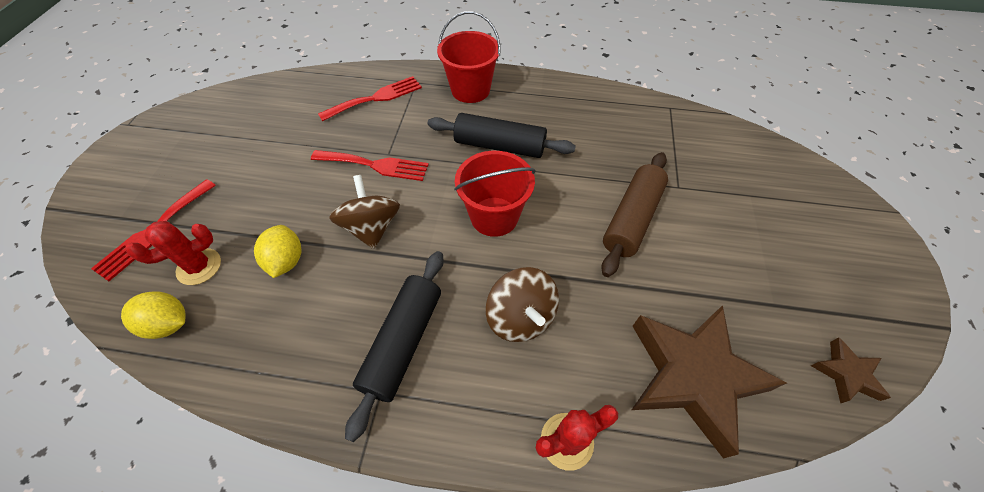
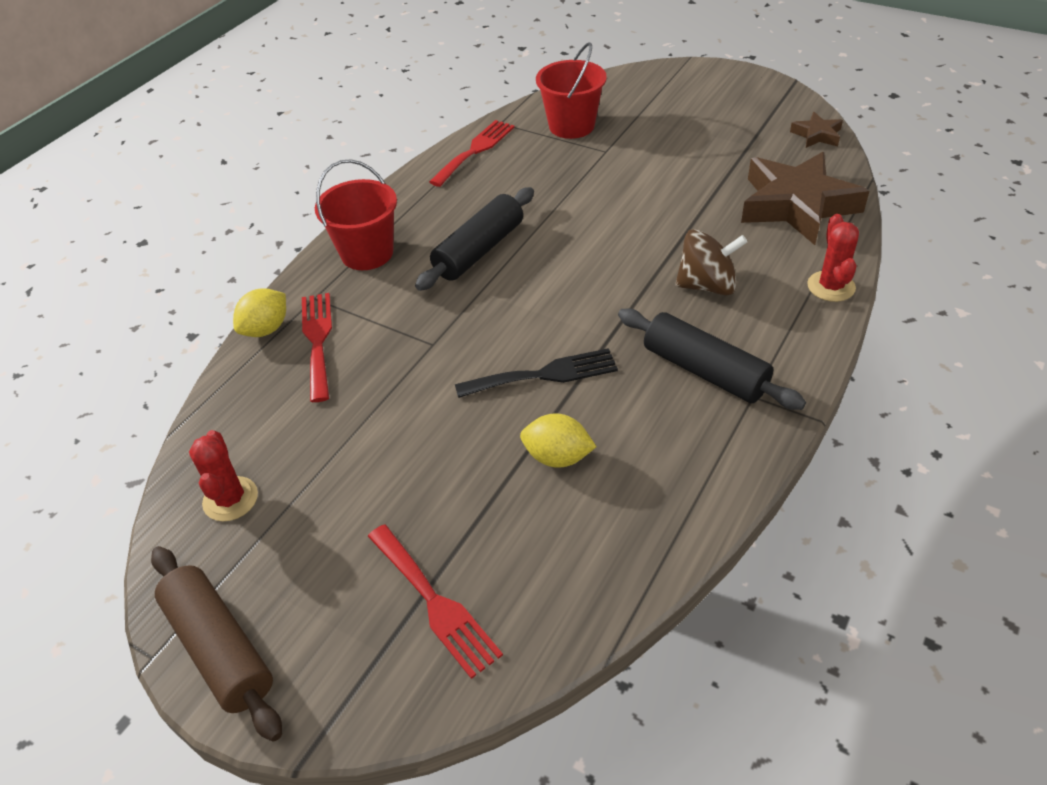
camera: 65 degrees left, 10 degrees down
yellow lemon [121,291,186,339] -> yellow lemon moved to [233,288,286,337]
red cactus [126,221,221,285] -> red cactus moved to [189,430,258,521]
red fork [311,150,429,181] -> red fork moved to [429,120,515,187]
brown spinning top [329,175,400,249] -> black fork [455,348,618,398]
red bucket [454,151,536,237] -> red bucket moved to [536,42,607,139]
brown rolling pin [601,152,668,277] -> brown rolling pin moved to [151,546,282,742]

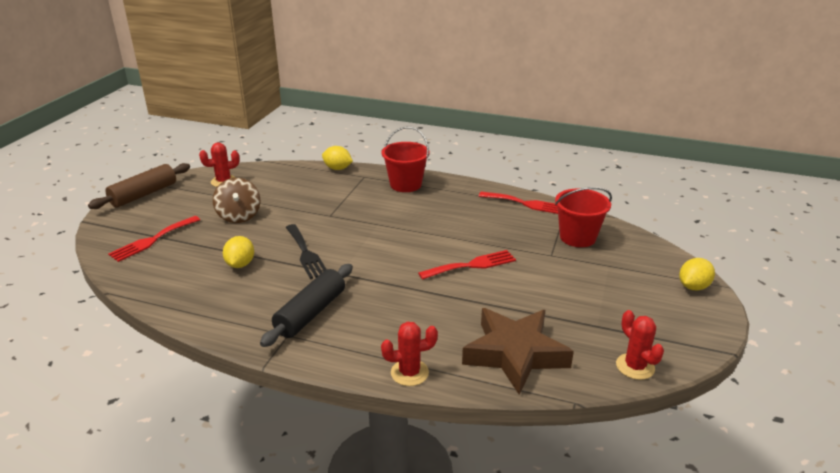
camera: 75 degrees right, 15 degrees down
red fork [302,293,332,402] -> red fork moved to [418,250,516,280]
black rolling pin [415,187,534,291] -> none
brown spinning top [675,229,747,296] -> brown spinning top moved to [213,178,260,223]
brown star [790,112,843,148] -> red cactus [616,310,664,380]
none -> yellow lemon [679,258,715,291]

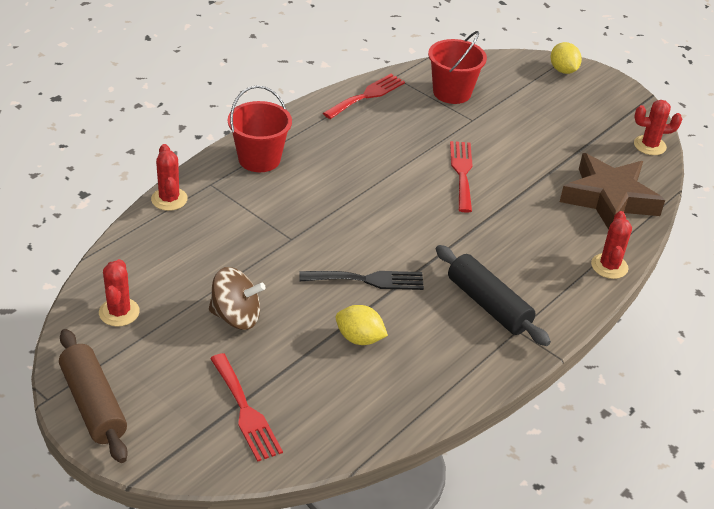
camera: 70 degrees left, 10 degrees up
yellow lemon [322,146,353,170] -> red cactus [151,144,188,211]

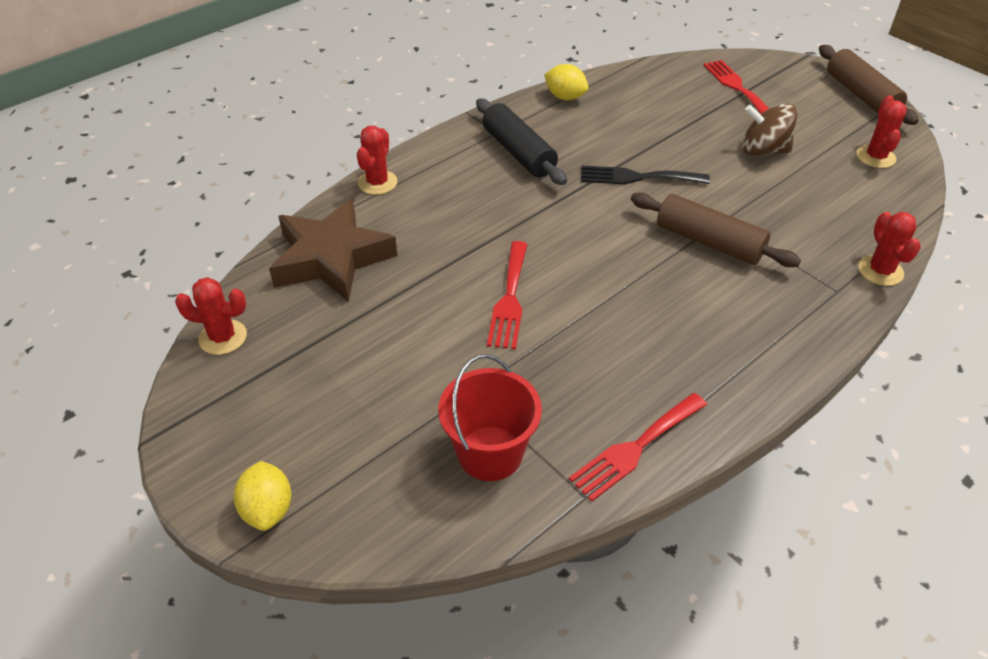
camera: 170 degrees left, 5 degrees up
red bucket [228,86,292,172] -> none
yellow lemon [336,305,388,345] -> yellow lemon moved to [544,64,589,100]
none -> brown rolling pin [631,193,801,267]

